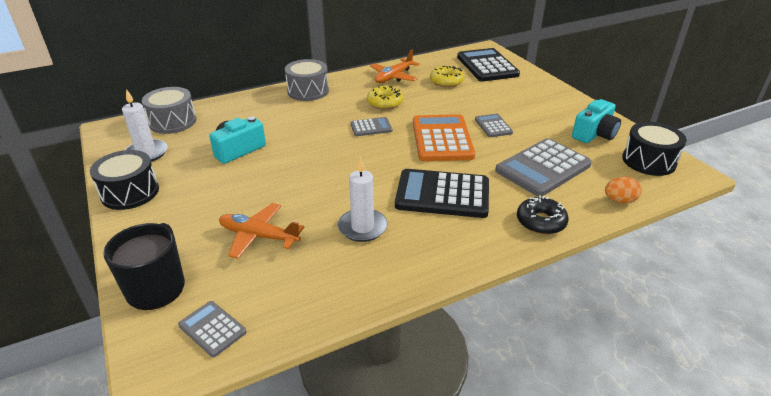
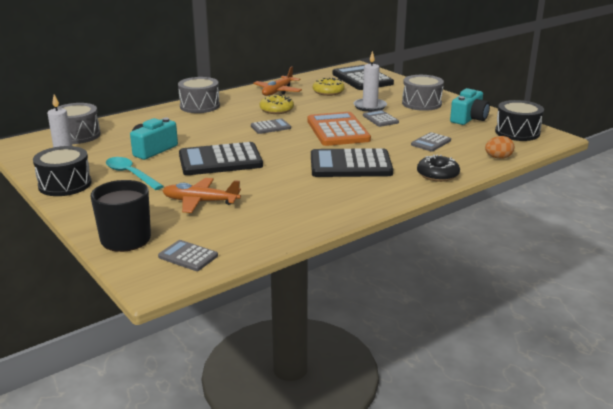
camera: 10 degrees left, 10 degrees down
white candle [338,156,388,242] -> white candle moved to [354,51,387,112]
grey calculator [495,138,592,197] -> grey calculator [411,132,451,151], size x0.50
none -> turquoise spoon [106,157,163,190]
none -> black calculator [179,142,263,175]
none -> grey drum [402,75,444,111]

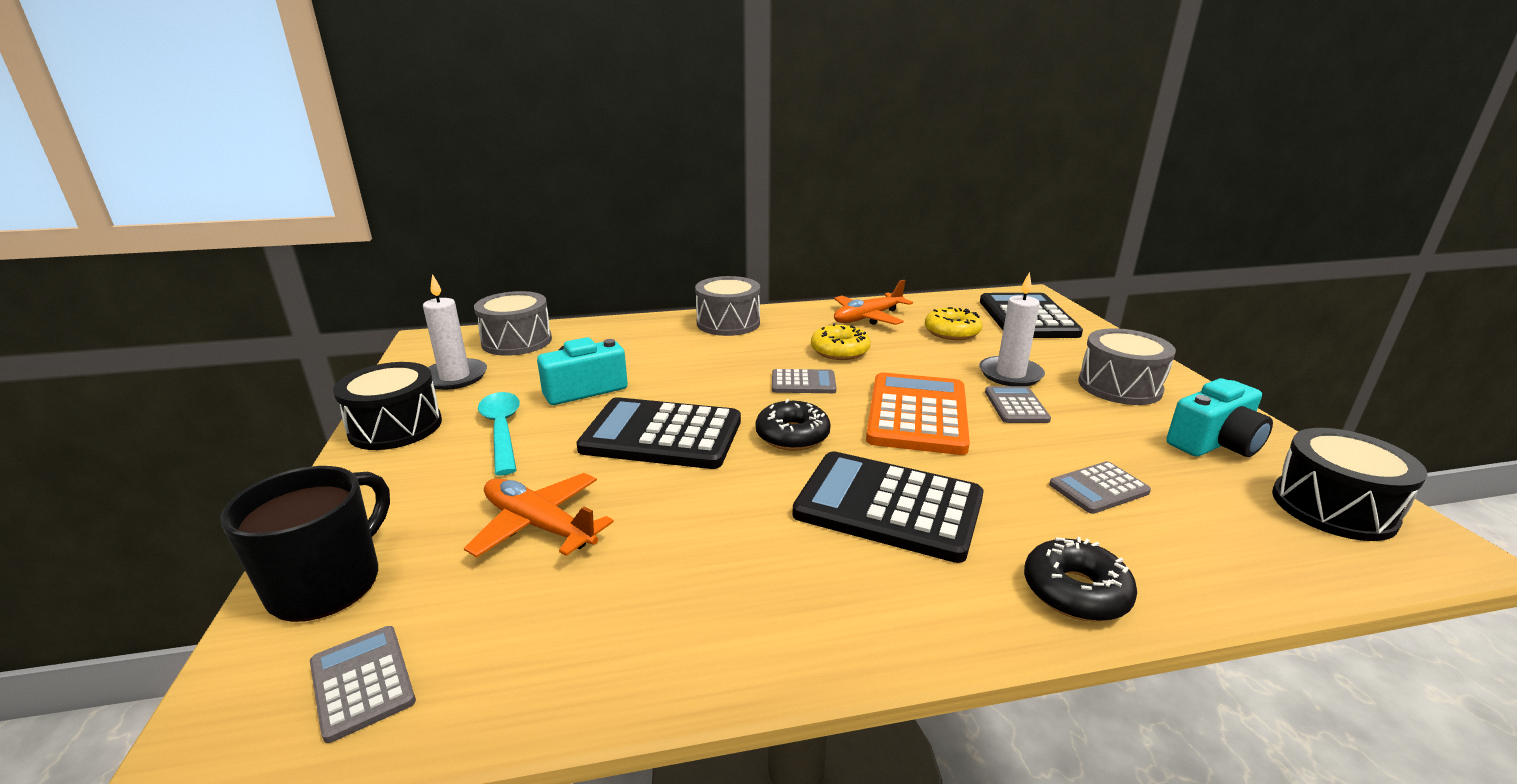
camera: 25 degrees right, 0 degrees up
orange egg [485,136,514,159] -> none
none -> black donut [756,399,831,451]

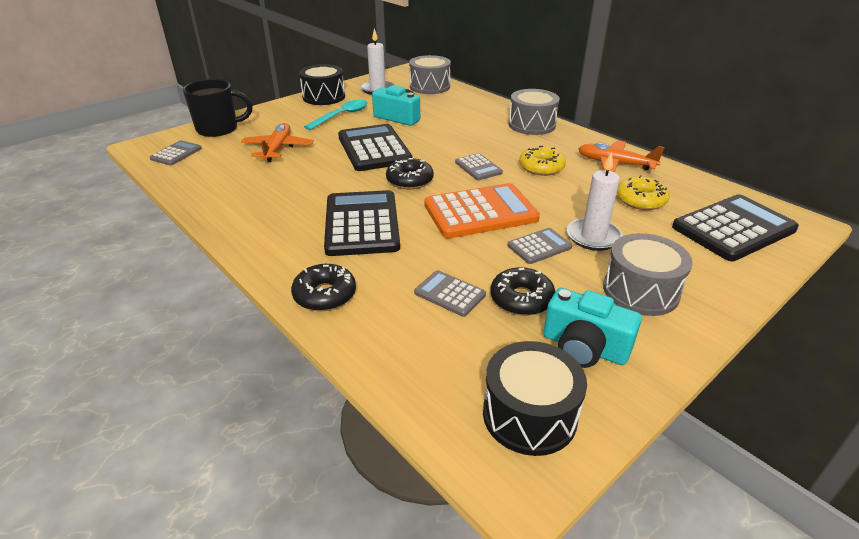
camera: 60 degrees right, 10 degrees up
none -> black donut [490,267,555,316]

